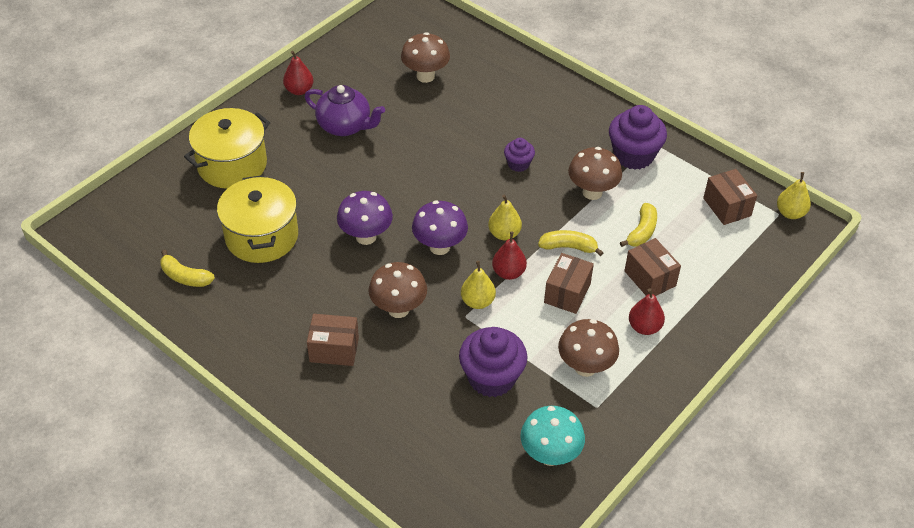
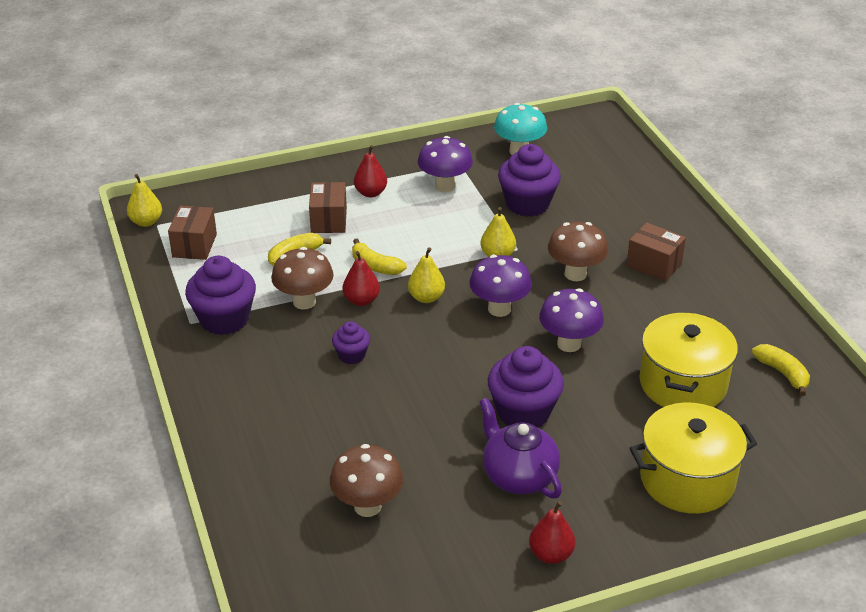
camera: 150 degrees left, 10 degrees down
red pear [492,232,527,280] -> red pear moved to [343,251,380,306]
brown box [544,253,594,314] -> none
brown mushroom [558,319,619,377] -> purple mushroom [418,136,473,192]
none -> purple cupcake [488,346,564,427]

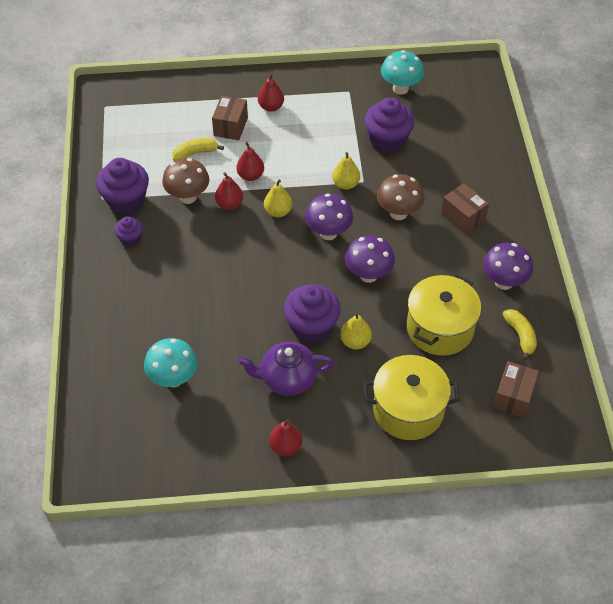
camera: 15 degrees right, 15 degrees up
yellow pear [127,174,162,227] -> yellow pear moved to [340,313,372,349]
brown box [168,206,217,260] -> brown box moved to [493,361,539,418]
brown mushroom [330,444,403,517] -> turquoise mushroom [144,338,197,387]
purple cupcake [332,321,370,364] -> purple cupcake moved to [114,216,143,247]
yellow banana [352,238,407,275] -> red pear [236,142,264,181]
purple mushroom [418,136,473,192] -> purple mushroom moved to [483,243,533,290]
purple teapot [479,398,562,499] -> purple teapot turned 75 degrees counterclockwise [238,341,334,396]

